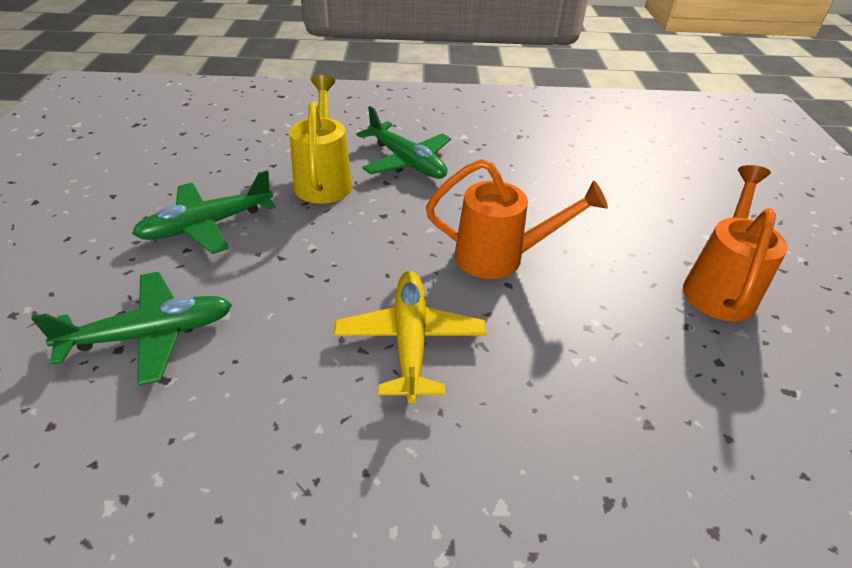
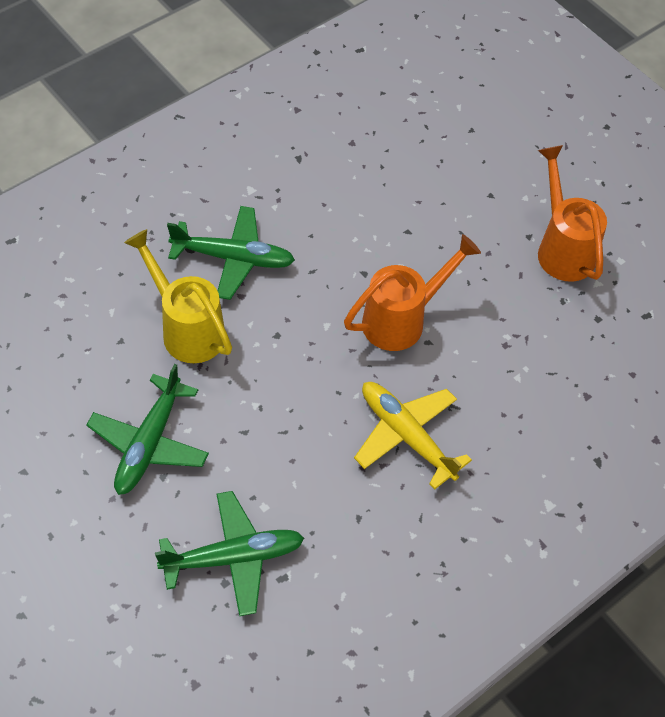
camera: 40 degrees left, 15 degrees up
green plane [31,272,232,386] -> green plane turned 45 degrees clockwise [155,491,304,616]

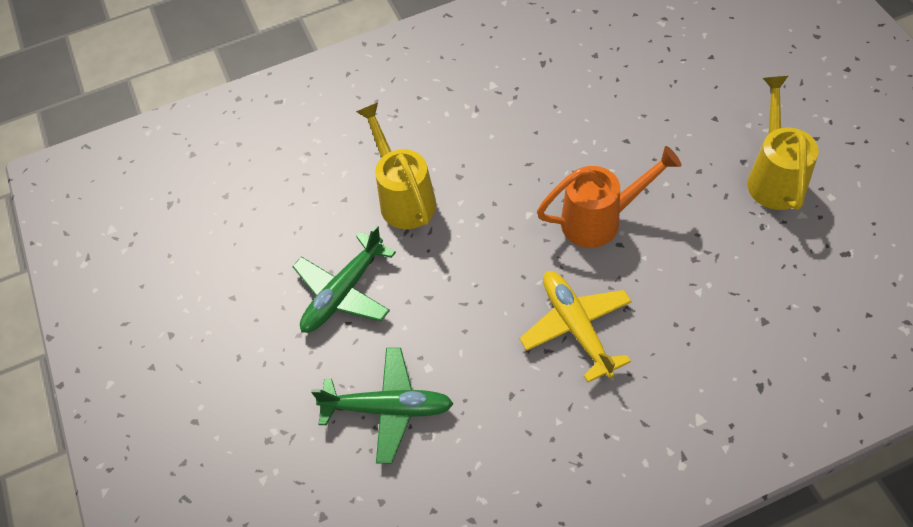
camera: 25 degrees right, 0 degrees up
green plane [167,206,295,300] -> none
orange watering can [538,145,607,282] -> yellow watering can [747,76,819,210]

